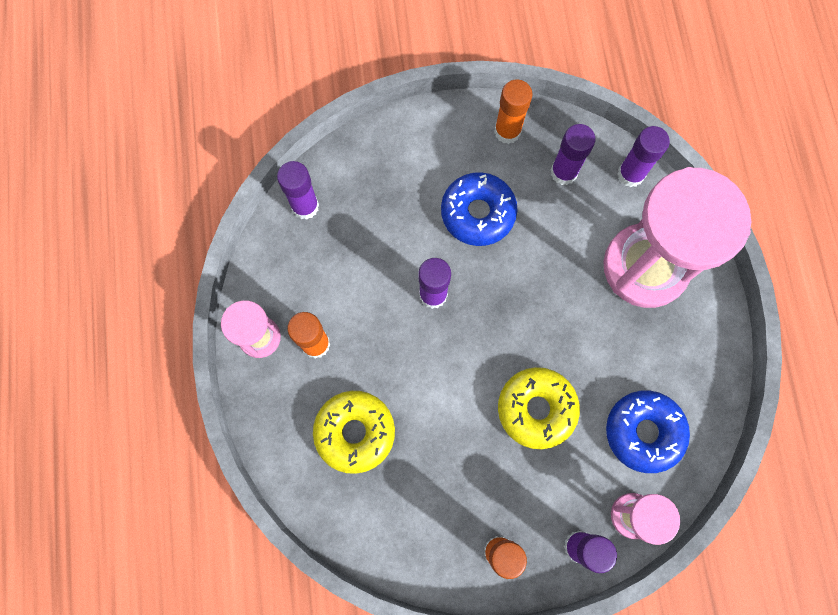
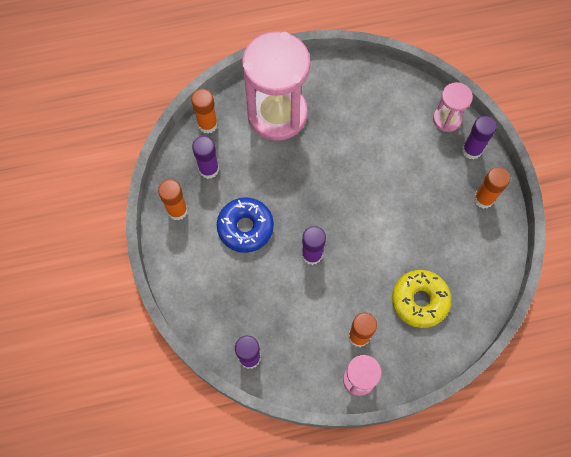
camera: 95 degrees left, 5 degrees down
yellow donut [498,367,580,449] -> none
blue donut [606,390,690,473] -> none
purple glue stick [617,126,670,187] -> orange glue stick [191,89,218,134]

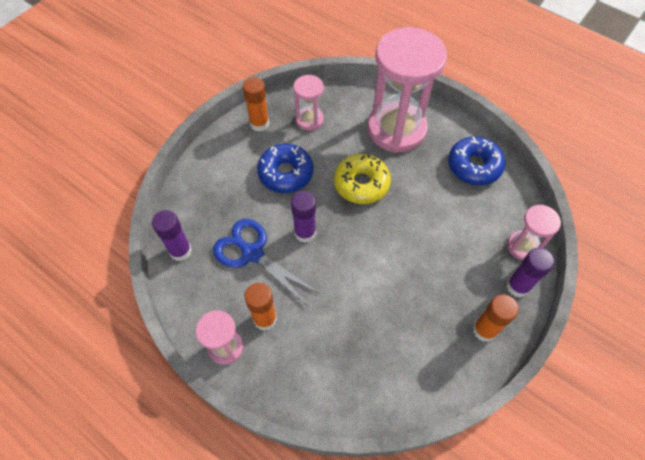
camera: 50 degrees right, 10 degrees down
orange glue stick [191,89,218,134] -> none
purple glue stick [192,136,219,179] -> pink hourglass [293,75,324,131]
yellow donut [392,270,451,328] -> yellow donut moved to [334,154,391,204]
none -> blue scissors [213,219,320,306]
none -> blue donut [448,136,505,185]

